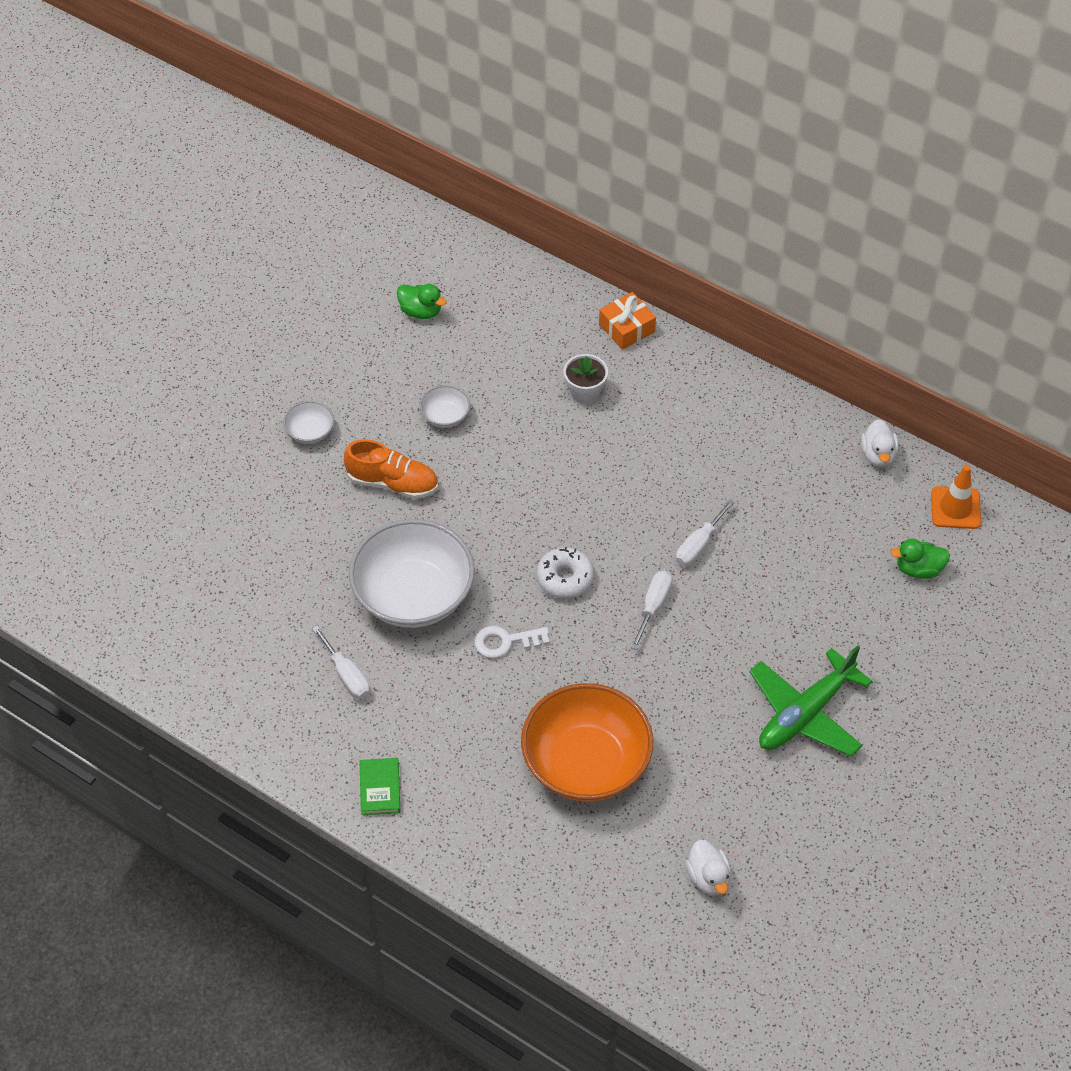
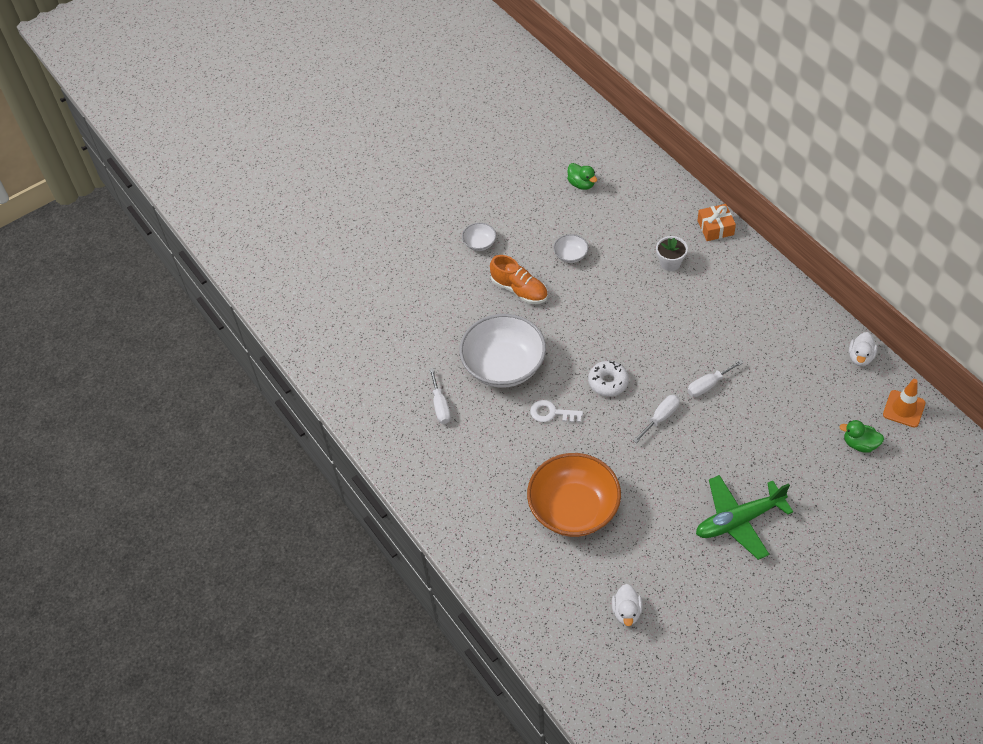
camera: 25 degrees right, 0 degrees up
green book [359,758,400,815] -> none

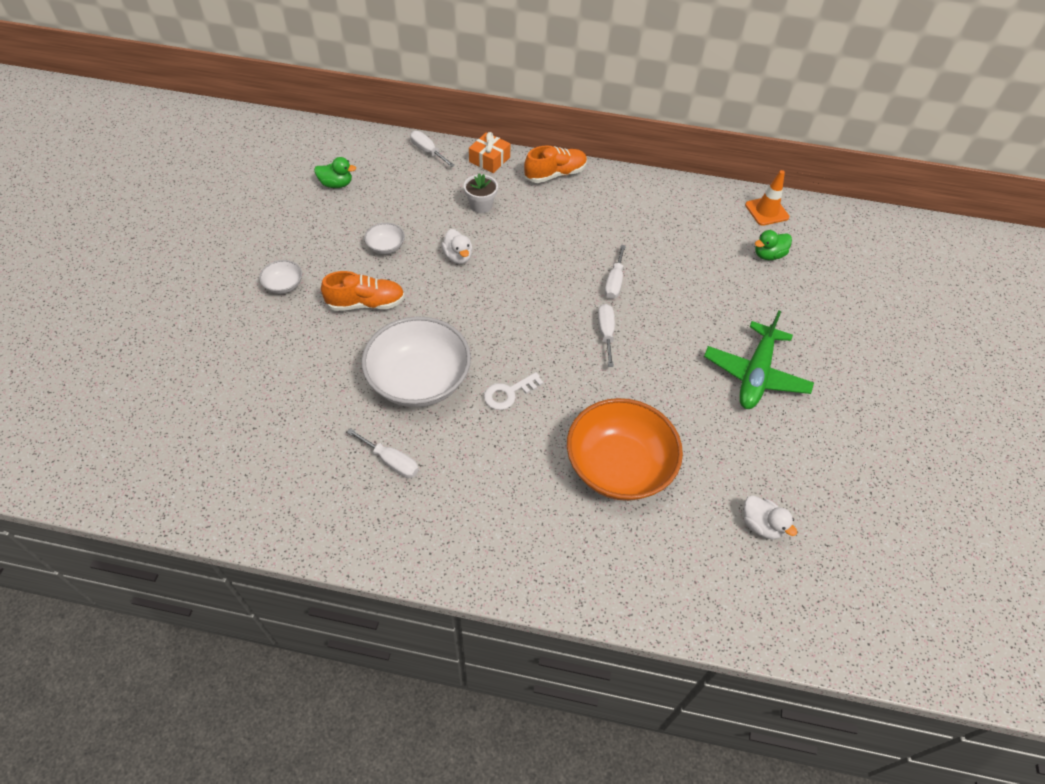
camera: 50 degrees left, 0 degrees up
white donut [588,361,629,396] -> none
white duck [849,332,878,366] -> white duck moved to [441,229,473,264]
none -> white screwdriver [410,131,455,167]
none -> orange shoe [524,145,587,183]

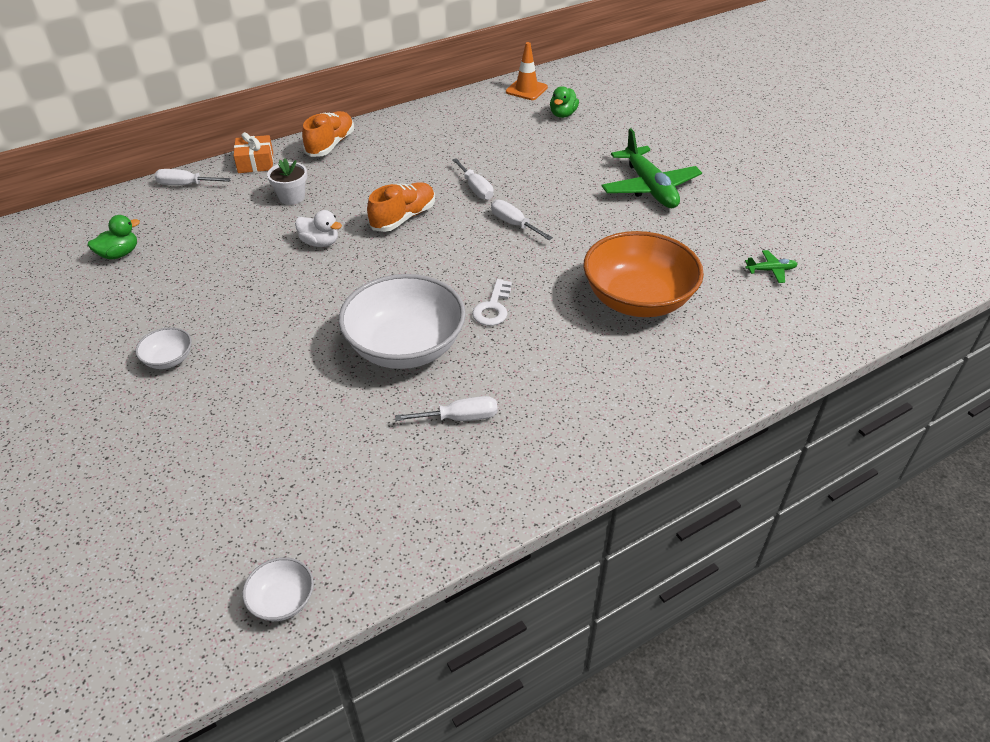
camera: 40 degrees left, 10 degrees down
orange shoe [321,271,405,311] -> orange shoe moved to [367,183,435,232]
white bowl [364,223,405,254] -> white bowl moved to [242,557,314,621]
white duck [744,495,797,540] -> green plane [745,250,798,283]

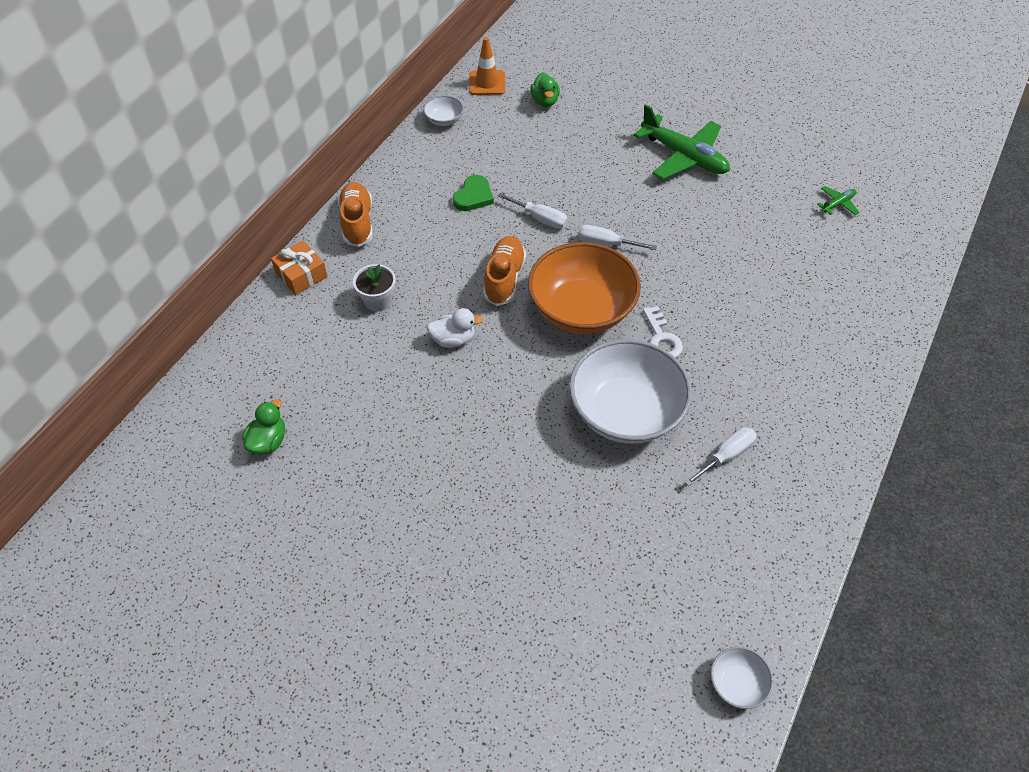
camera: 30 degrees left, 10 degrees up
white bowl [135,327,192,369] -> white bowl moved to [423,95,464,126]
white screwdriver [155,169,231,185] -> none
orange bowl [583,231,704,317] -> orange bowl moved to [528,242,641,334]
none -> green heart [453,175,494,211]

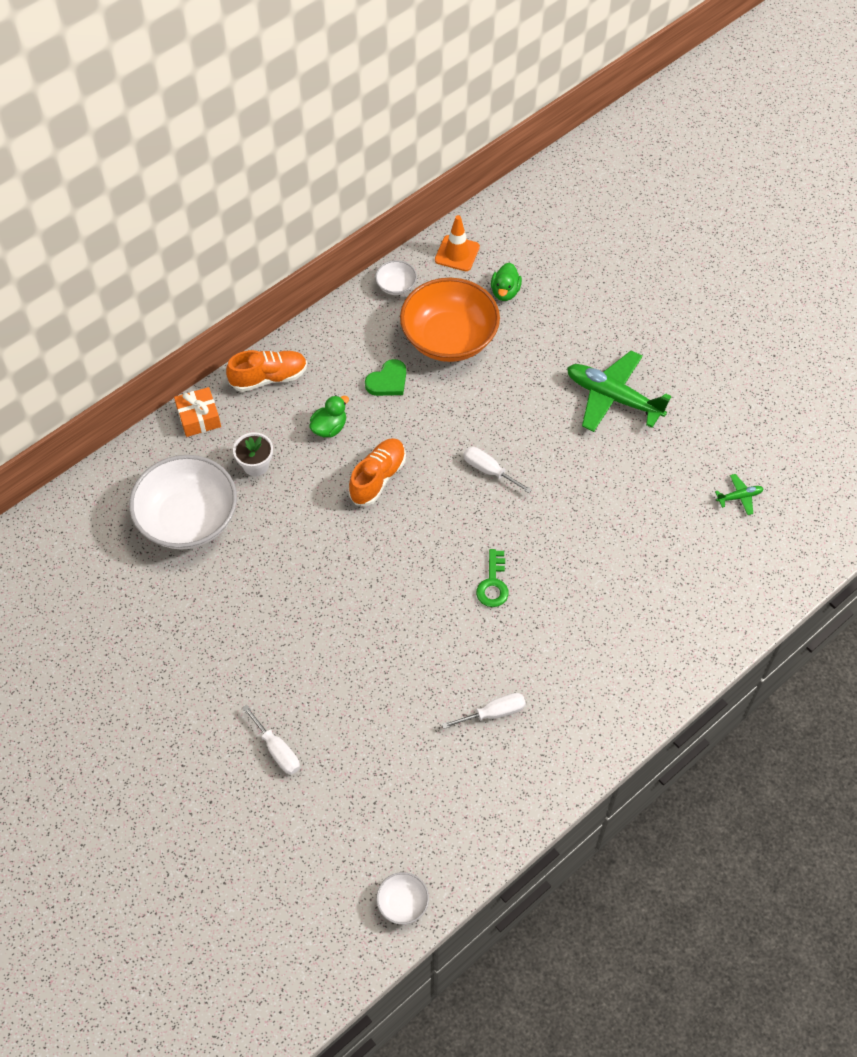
camera: 20 degrees right, 5 degrees up
green duck [242,399,285,454] -> green duck moved to [310,395,349,437]
orange shoe [338,182,373,247] -> orange shoe turned 60 degrees clockwise [226,350,307,392]
white duck [427,308,483,348] -> none
white screwdriver [498,193,568,229] -> white screwdriver moved to [242,705,300,775]
orange bowl [528,242,641,334] -> orange bowl moved to [400,278,500,362]
white bowl [569,339,692,444] -> white bowl moved to [129,455,237,550]
green plane [634,105,730,180] -> green plane turned 150 degrees clockwise [567,350,672,432]
white key [643,306,683,358] -> green key [476,549,509,607]

